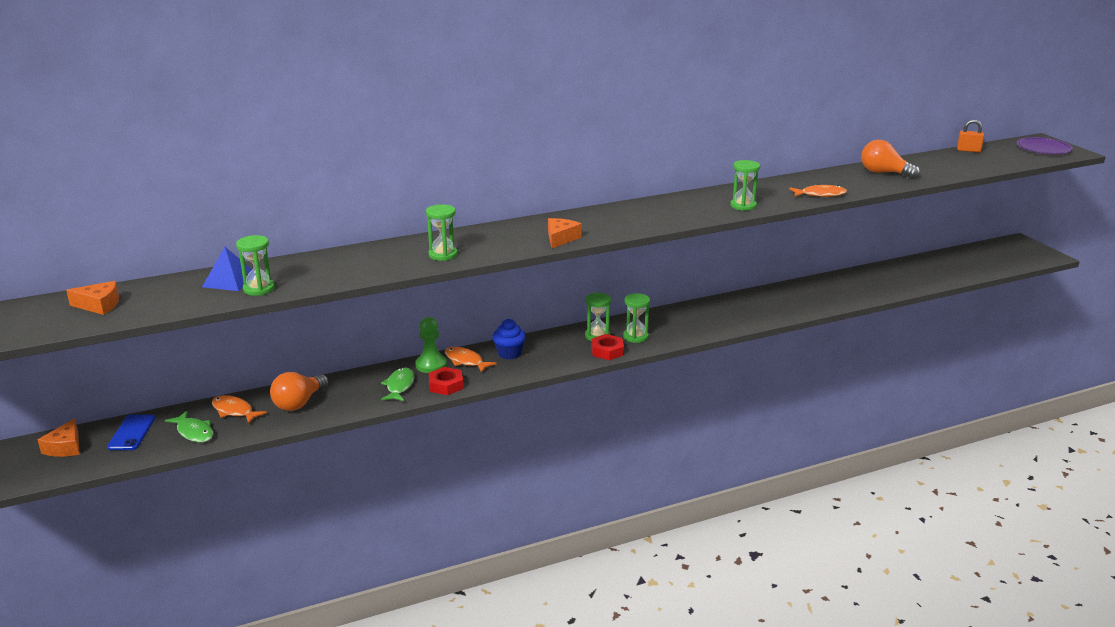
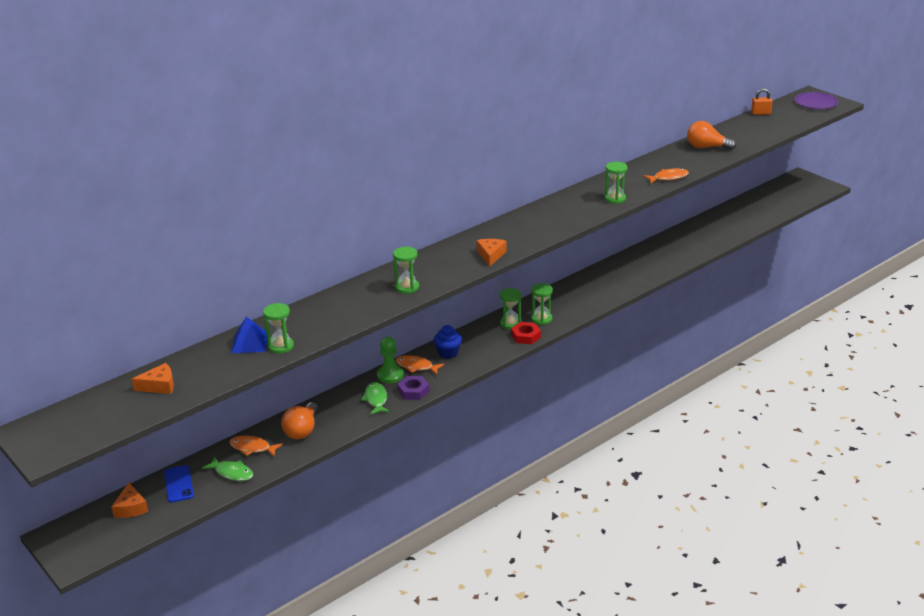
camera: 15 degrees left, 5 degrees up
red nut [429,367,463,395] -> purple nut [397,376,429,400]

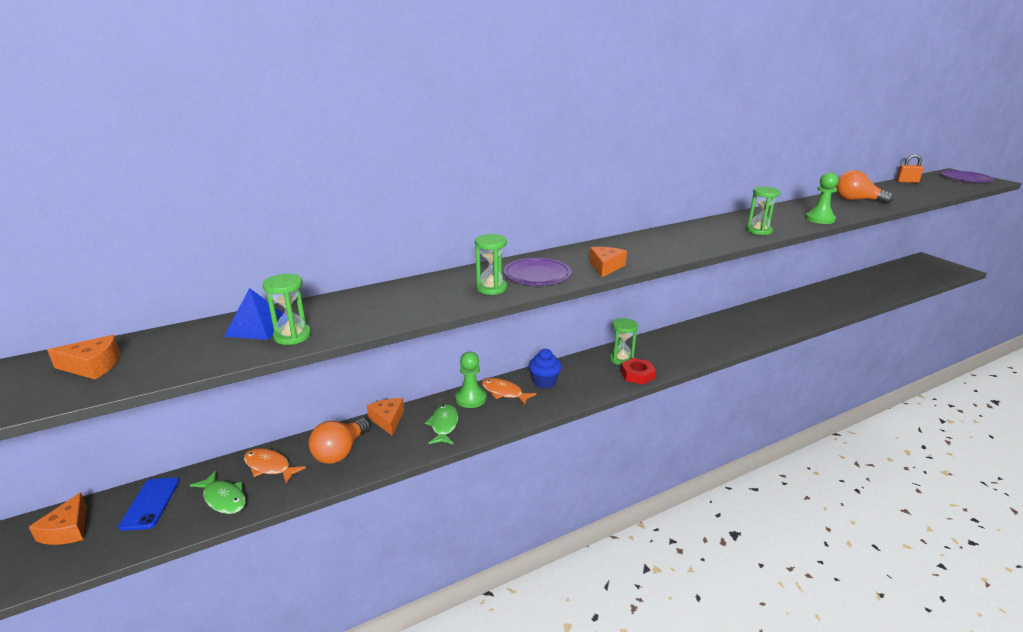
camera: 10 degrees right, 5 degrees down
purple nut [397,376,429,400] -> none
green hourglass [531,283,553,325] -> none
orange fish [643,168,689,183] -> green pawn [805,172,839,224]
none -> orange cheese [367,398,404,435]
none -> purple plate [504,258,572,285]

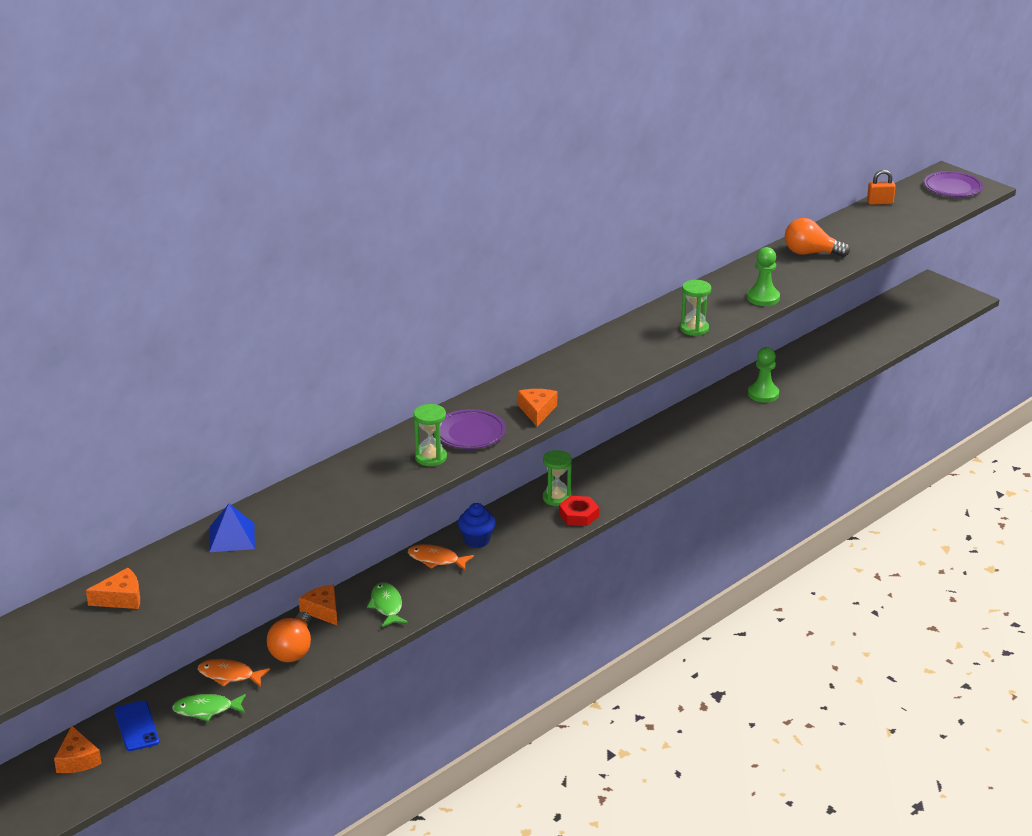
camera: 15 degrees left, 5 degrees up
green fish [190,471,246,514] -> green fish turned 150 degrees clockwise [172,694,246,721]
green hourglass [263,274,311,345] -> none
green pawn [455,352,487,408] -> green pawn moved to [748,347,779,402]

